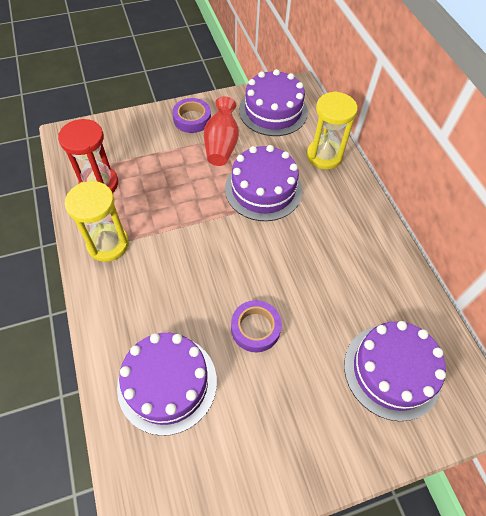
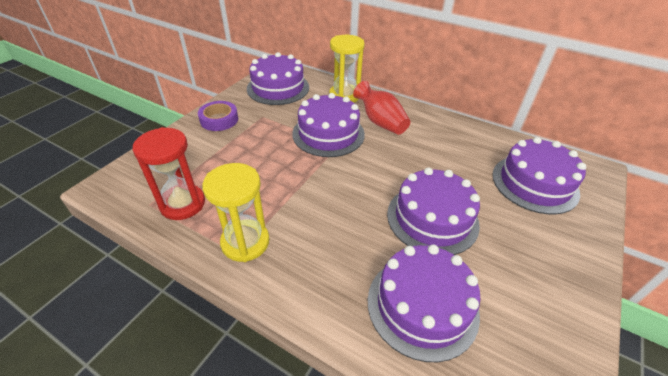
camera: 40 degrees left, 15 degrees down
red vase [204,96,239,166] -> red vase moved to [353,81,410,135]
purple tape [231,300,282,352] -> purple cake [387,167,480,255]

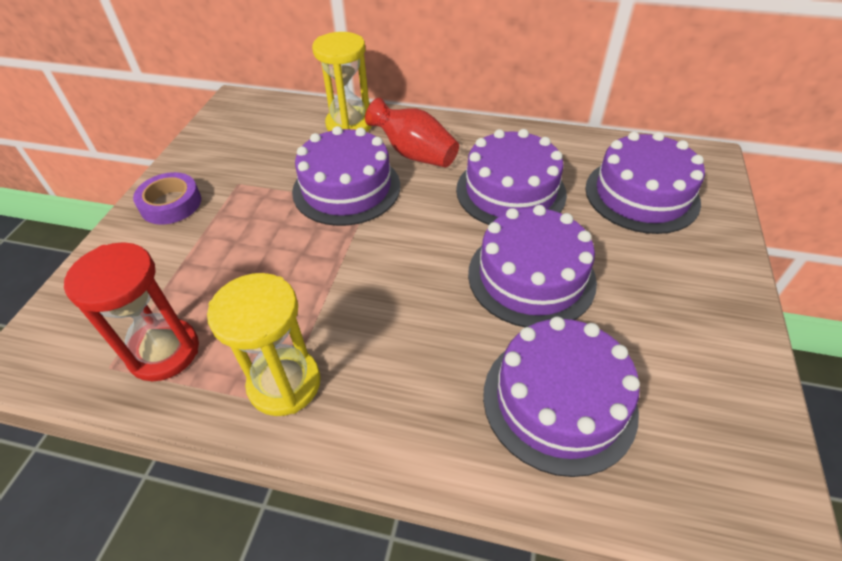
camera: 15 degrees left, 5 degrees up
purple cake [247,52,309,105] -> purple cake moved to [456,129,567,225]

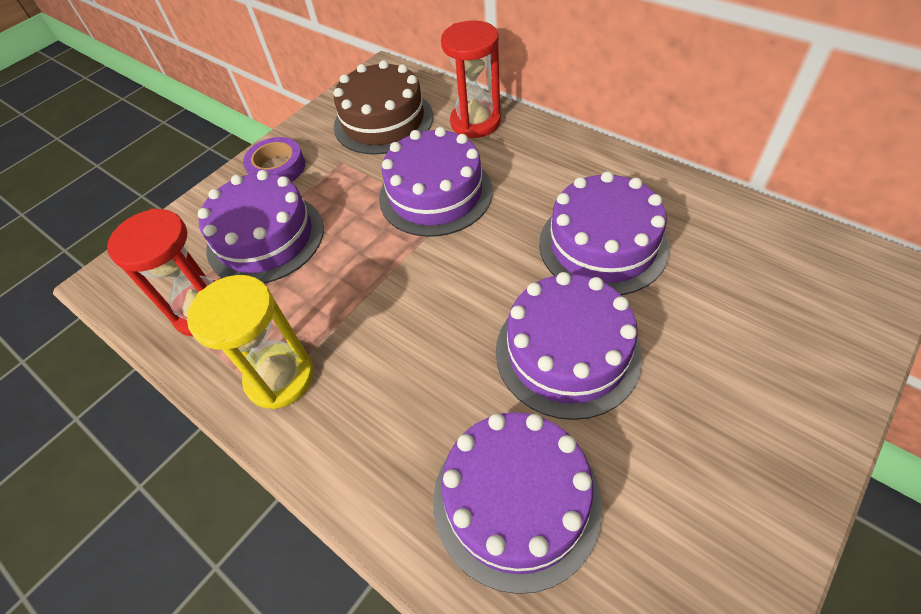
camera: 30 degrees right, 5 degrees up
yellow hourglass [312,32,372,132] -> red hourglass [441,20,501,138]
red vase [365,98,459,168] -> none
purple cake [585,132,705,234] -> purple cake moved to [198,170,324,284]
none -> brown cake [334,60,433,155]

